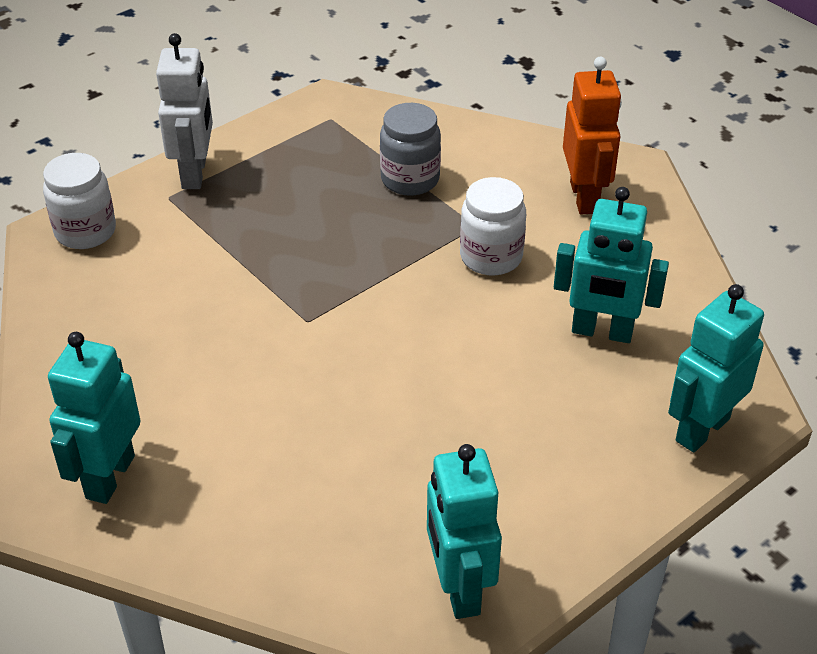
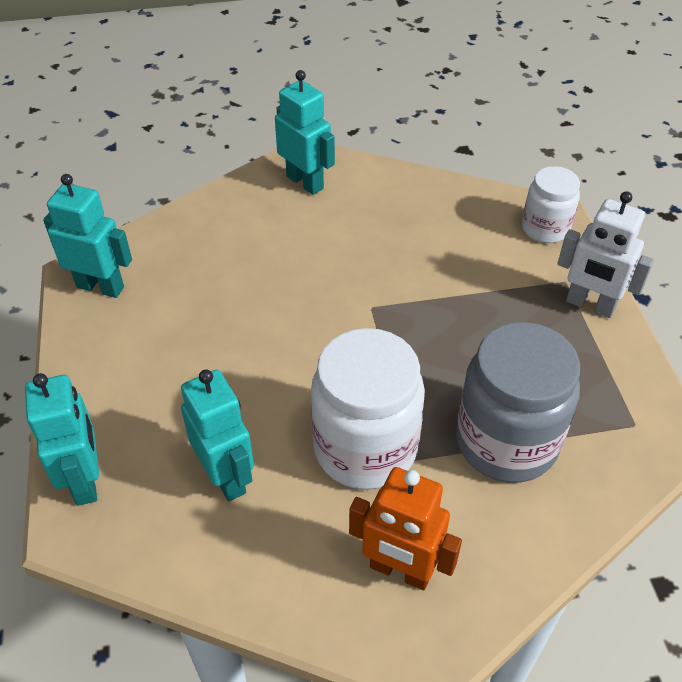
camera: 120 degrees right, 5 degrees up
grey jar [380,103,441,196] -> grey jar [456,322,580,483], size x1.72
white jar [460,177,526,276] -> white jar [311,328,425,490], size x1.72
turquoise robot [554,187,669,343] -> turquoise robot turned 105 degrees clockwise [181,369,254,501]

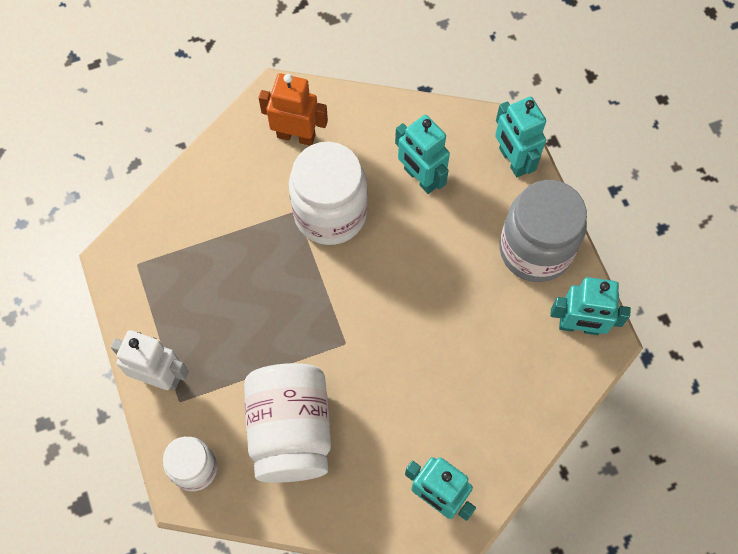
camera: 170 degrees right, 20 degrees up
grey jar [456,322,580,483] -> grey jar moved to [499,180,587,282]
none -> white jar [244,363,331,483]

